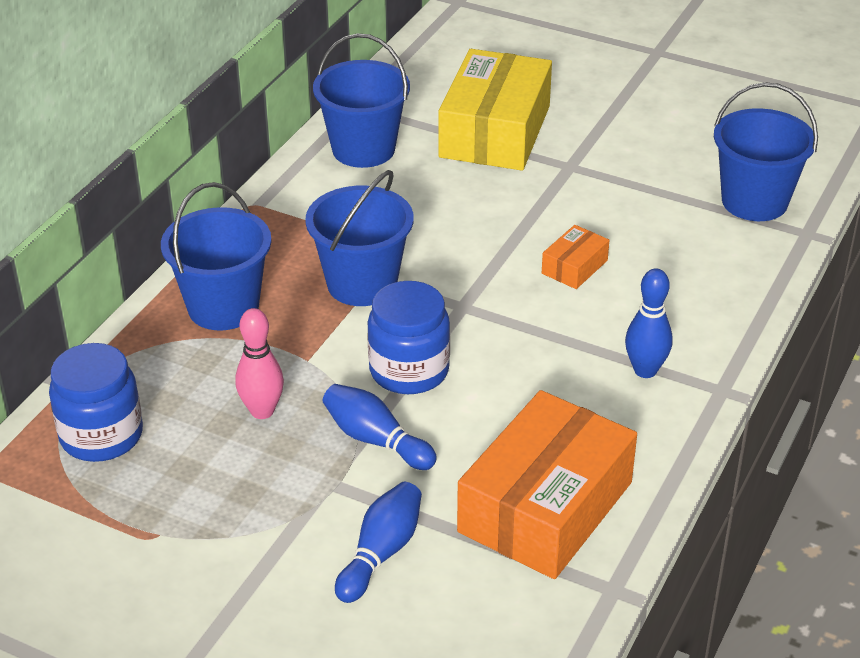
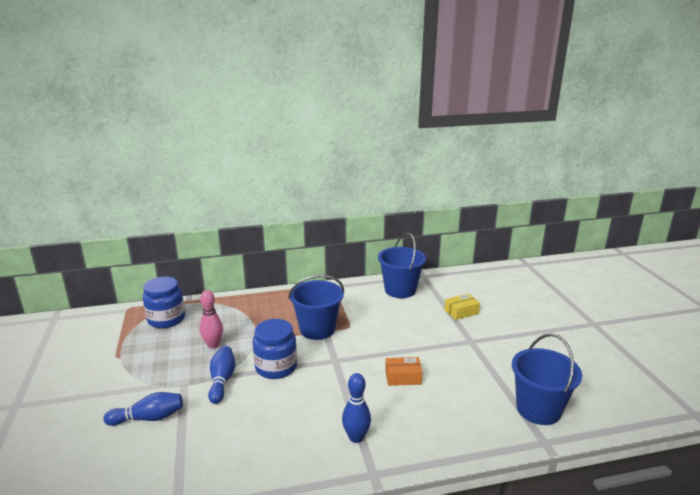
camera: 50 degrees right, 15 degrees down
blue bucket [161,182,272,331] -> none
yellow box [438,49,552,171] -> yellow box [444,293,480,320], size x0.44
orange box [457,390,637,579] -> none

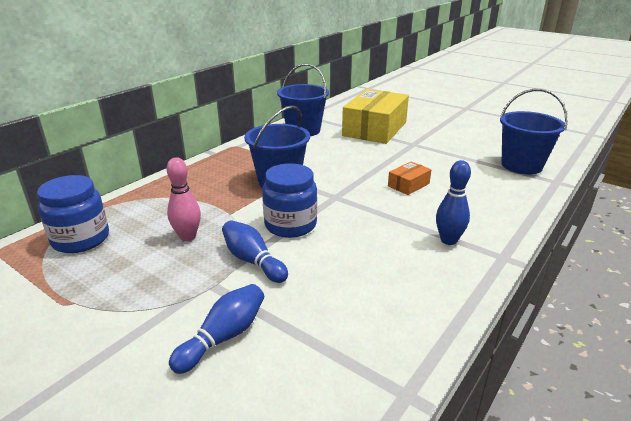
camera: 40 degrees left, 5 degrees up
yellow box [444,293,480,320] -> yellow box [342,89,409,144], size x2.28

